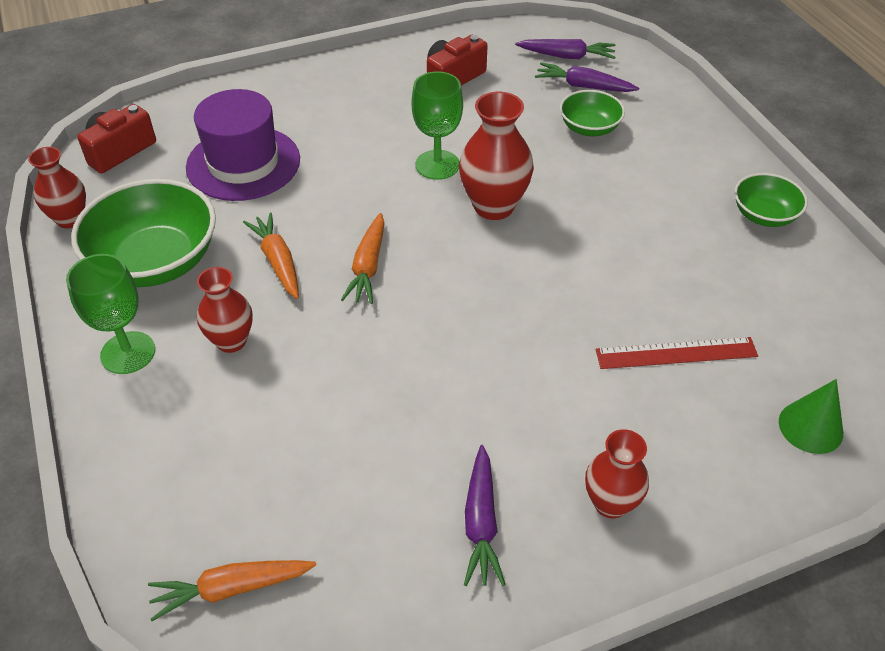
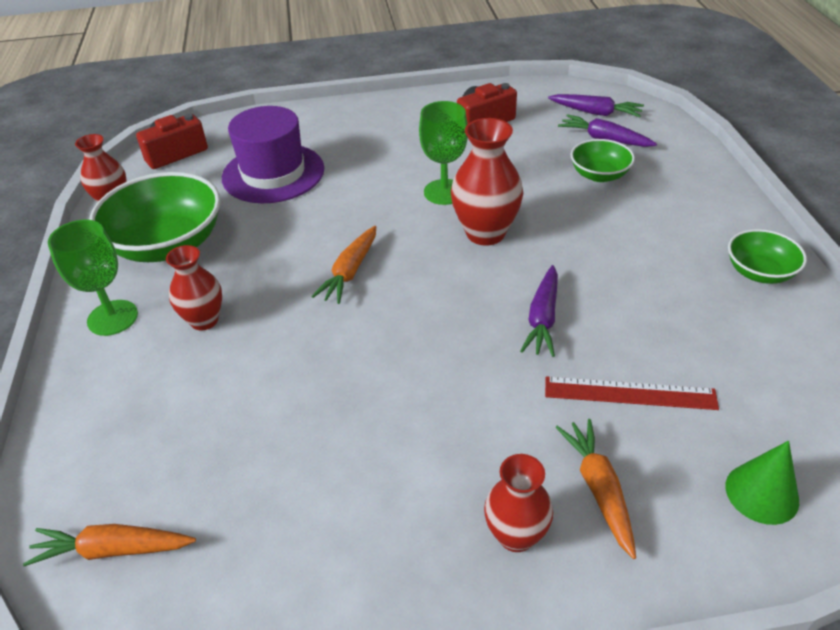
camera: 15 degrees right, 5 degrees down
orange carrot [243,212,299,299] -> orange carrot moved to [555,419,636,559]
purple carrot [464,445,505,586] -> purple carrot moved to [520,265,558,357]

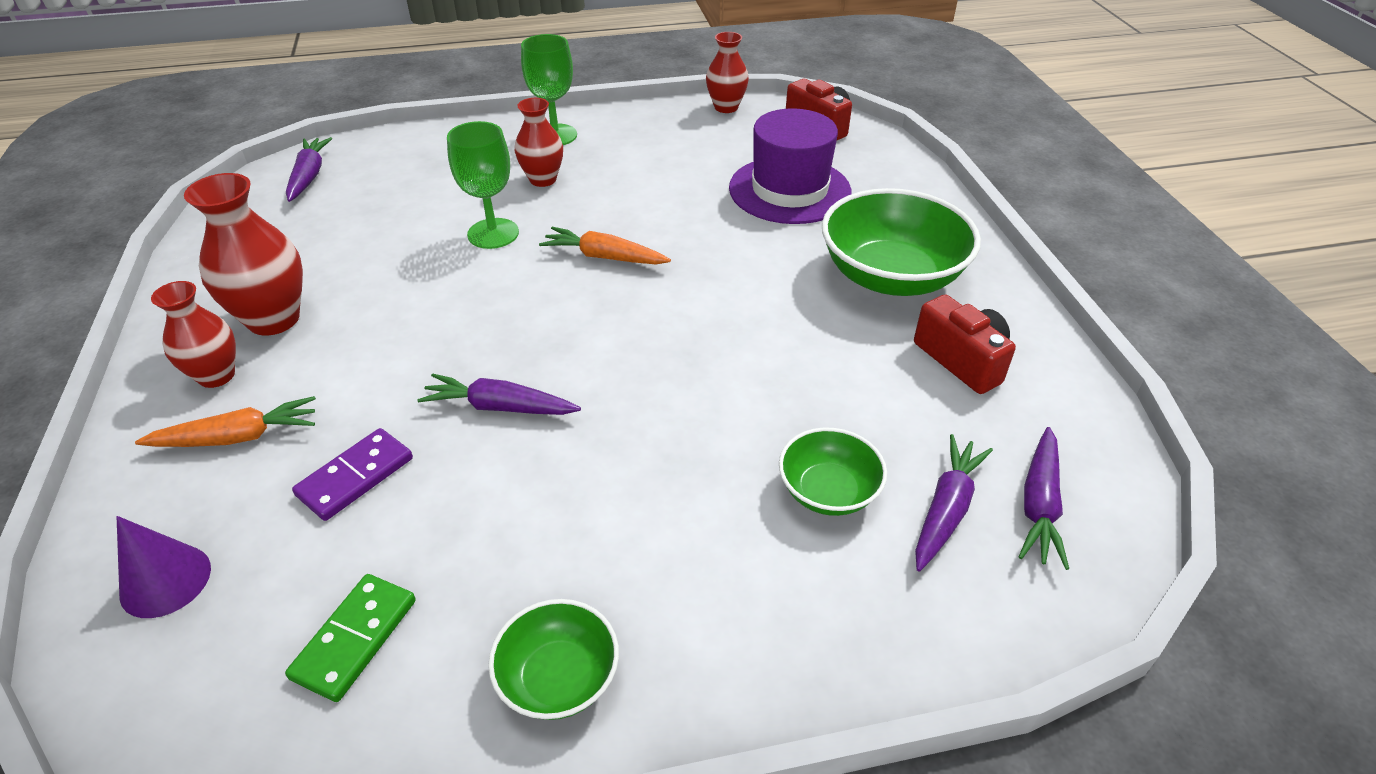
camera: 85 degrees right, 0 degrees up
orange carrot [23,524,196,566] -> purple carrot [286,137,332,202]
green bowl [89,172,221,262] -> green bowl moved to [822,188,981,296]
green goblet [419,101,468,205] -> green goblet moved to [447,121,519,249]
red vase [451,118,523,246] -> red vase moved to [184,173,303,336]
red ruler [545,376,719,410] -> purple domino [292,428,413,521]
green cone [725,441,799,525] -> purple cone [116,516,211,618]
none -> green domino [285,574,416,702]

